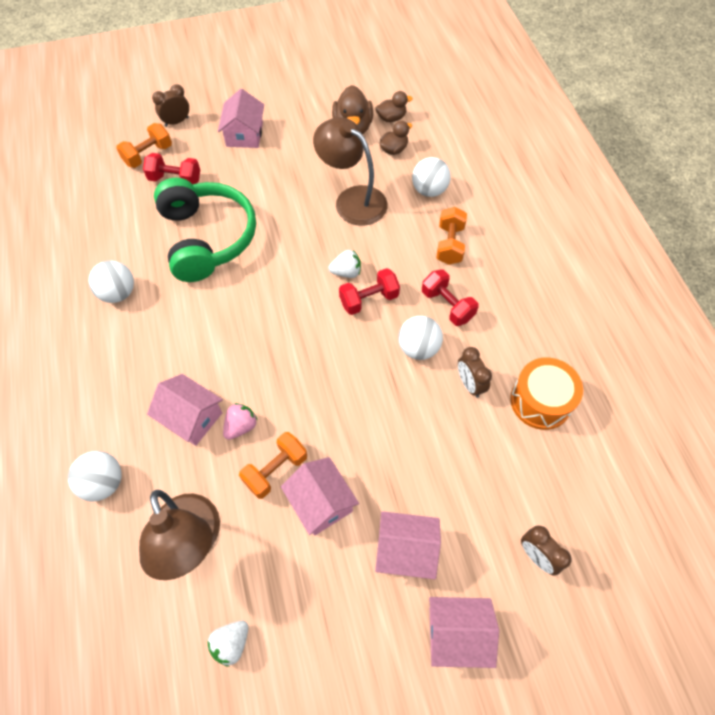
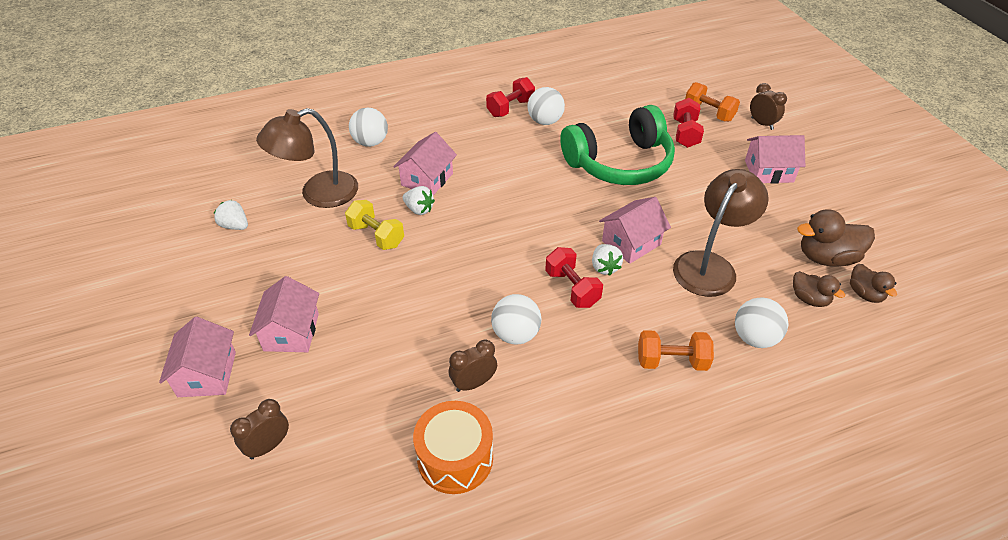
camera: 85 degrees right, 15 degrees down
pink strawberry [223,403,257,440] -> white strawberry [403,186,435,215]
orange dumbbell [239,432,307,499] -> yellow dumbbell [345,200,404,250]
pink house [281,457,359,536] -> pink house moved to [599,197,671,264]
red dumbbell [422,269,479,326] -> red dumbbell moved to [486,77,535,117]

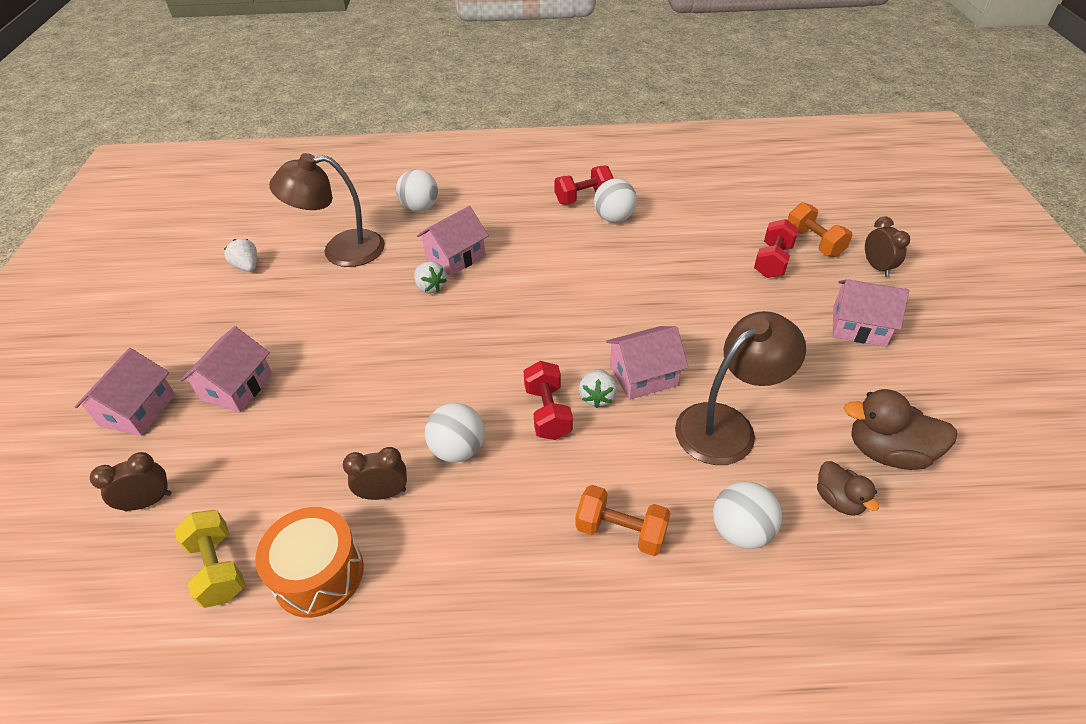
camera: 20 degrees right, 0 degrees up
yellow dumbbell [345,200,404,250] -> yellow dumbbell moved to [174,510,245,608]
green headphones [560,105,675,185] -> none
brown duck [850,264,897,303] -> none

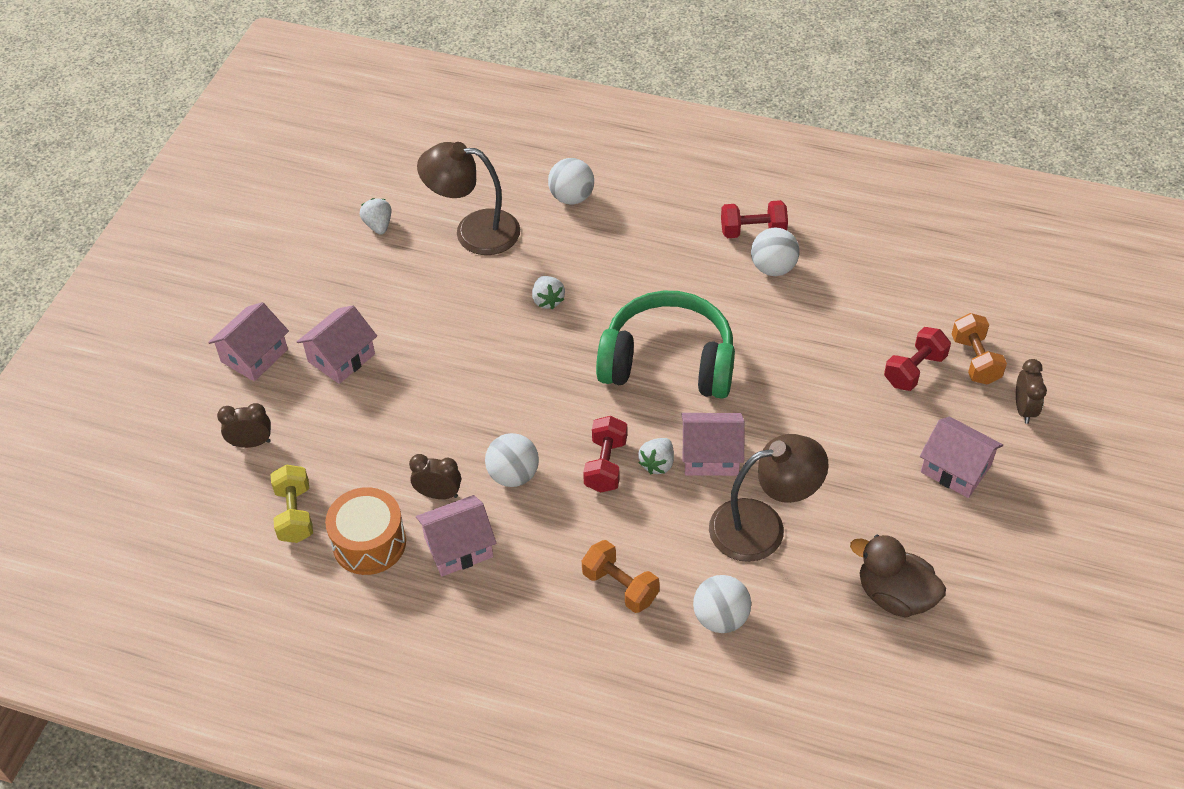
camera: 20 degrees right, 5 degrees up
pink house [417,206,489,276] -> pink house moved to [416,495,496,576]
brown duck [817,461,879,516] -> none
none -> green headphones [596,291,735,398]

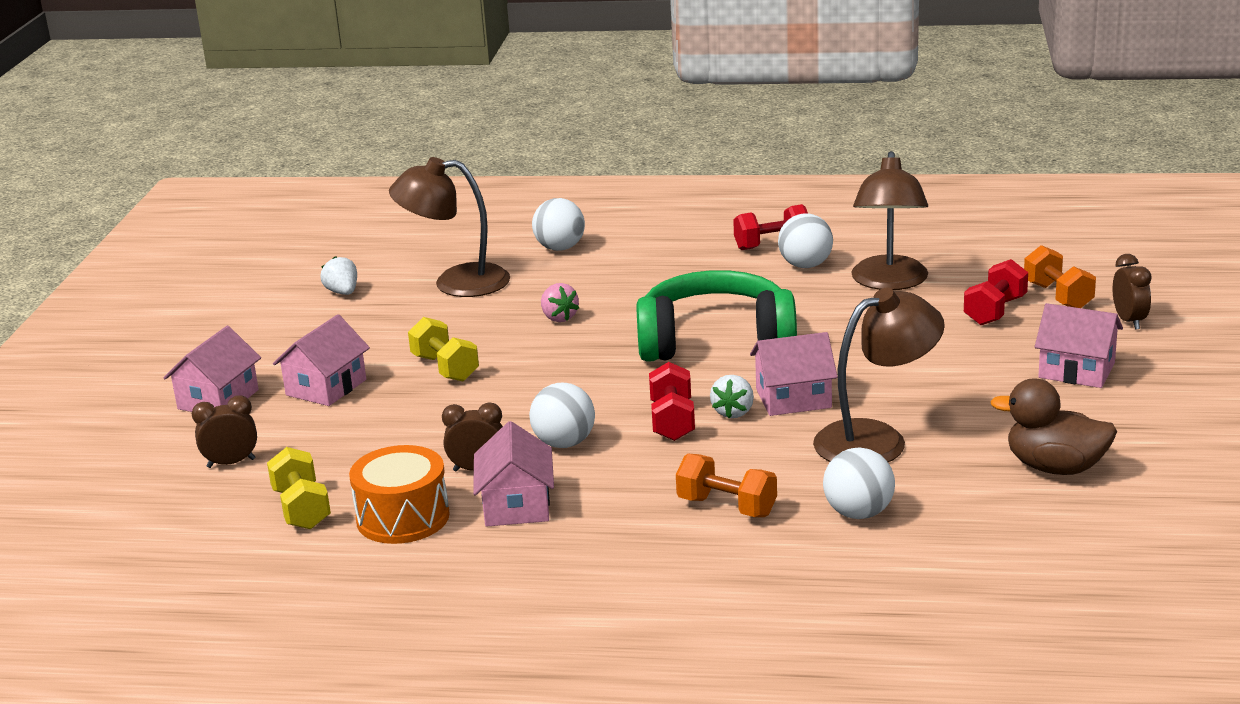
camera: 10 degrees left, 25 degrees down
pink house [416,495,496,576] -> pink house turned 60 degrees counterclockwise [473,421,554,527]
white strawberry [532,276,565,310] -> pink strawberry [541,283,579,322]
none -> yellow dumbbell [408,317,479,381]
none -> brown lamp [851,151,928,290]

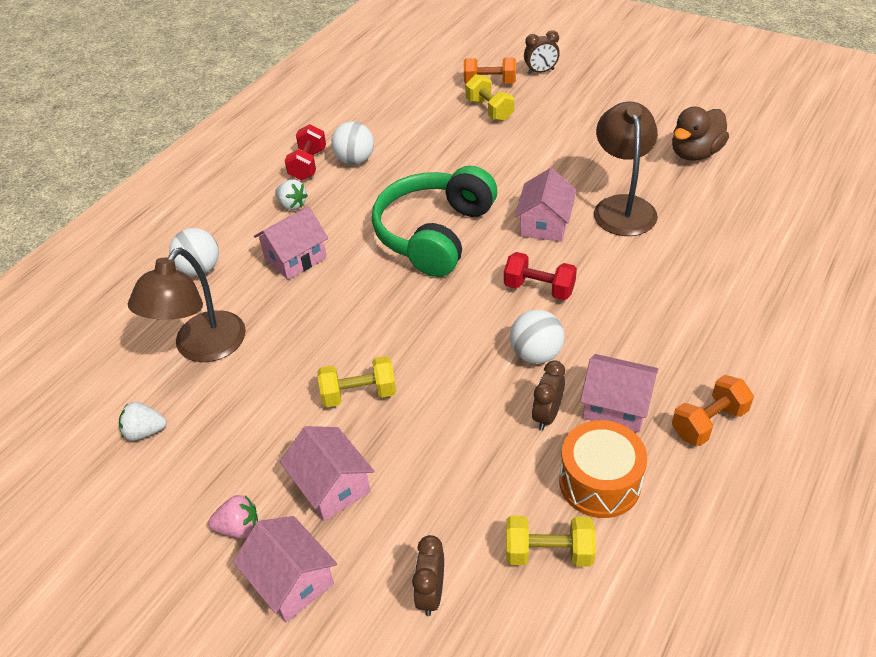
camera: 65 degrees left, 20 degrees up
pink strawberry [541,283,579,322] -> pink strawberry moved to [208,495,258,538]
orange dumbbell [676,454,777,517] -> orange dumbbell moved to [672,375,754,446]
white strawberry [710,375,754,418] -> white strawberry moved to [275,179,308,210]
white ball [823,447,895,519] -> none
brown lamp [851,151,928,290] -> none
red dumbbell [964,259,1028,325] -> yellow dumbbell [465,74,514,121]
pink house [1035,303,1123,388] -> pink house moved to [254,206,328,280]
brown clock [1113,254,1152,330] -> brown clock turned 150 degrees clockwise [524,30,560,74]

